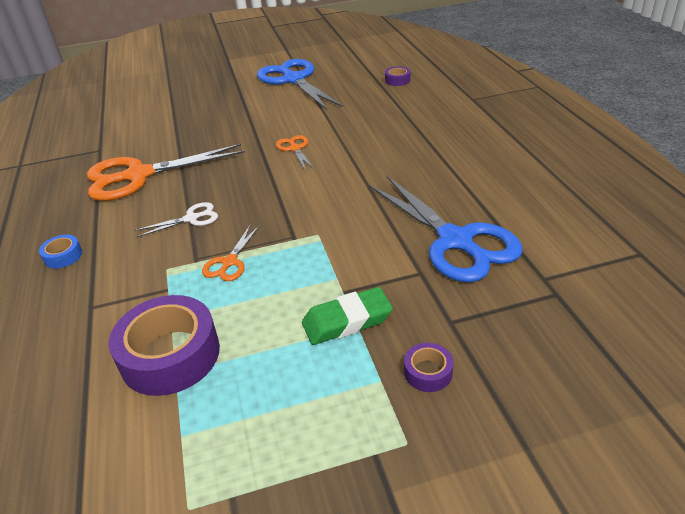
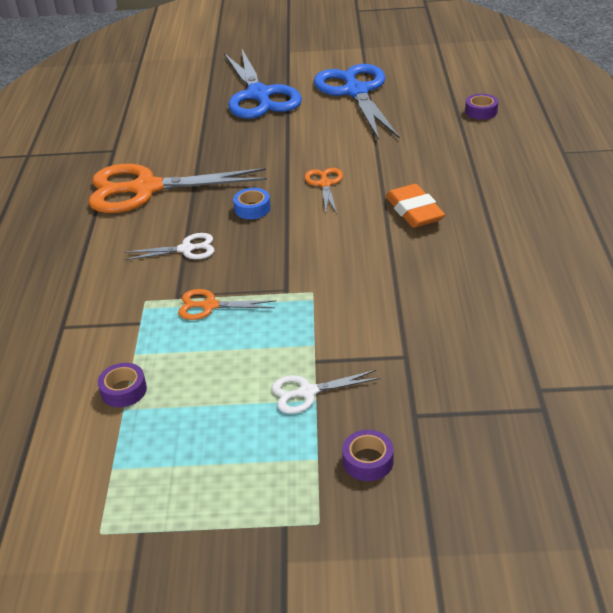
camera: 15 degrees right, 0 degrees up
blue tape [39,235,82,269] -> blue tape moved to [233,188,271,219]
purple tape [109,295,220,396] -> purple tape [98,363,147,407], size x0.46
orange scissors [202,225,260,281] -> orange scissors turned 60 degrees clockwise [178,289,276,320]
green eraser [302,287,393,345] -> white scissors [271,370,381,414]
blue scissors [369,176,523,283] -> blue scissors moved to [224,50,302,119]
none -> orange eraser [386,184,445,228]

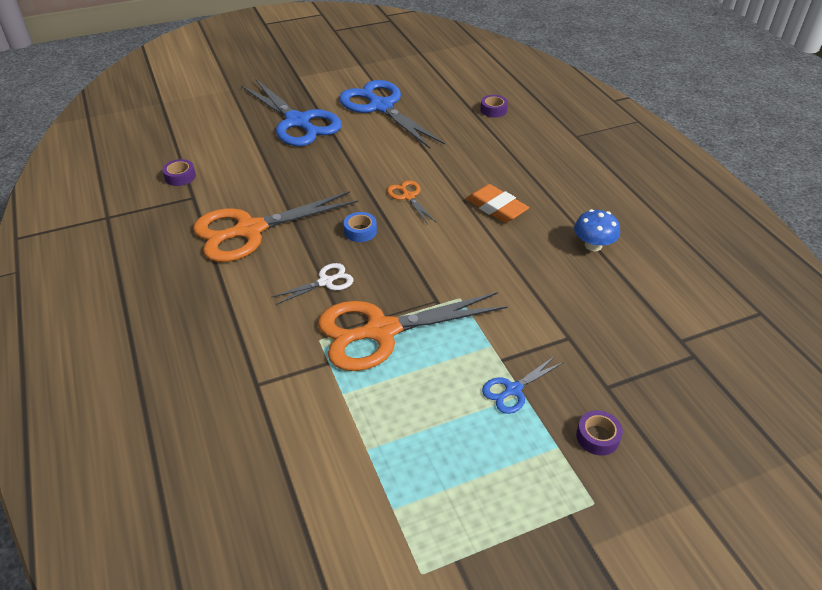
camera: 25 degrees left, 5 degrees up
purple tape [98,363,147,407] -> purple tape moved to [162,159,196,186]
orange scissors [178,289,276,320] -> orange scissors [318,292,508,371], size x2.18
white scissors [271,370,381,414] -> blue scissors [482,356,564,414]
none -> blue mushroom [574,209,620,251]

